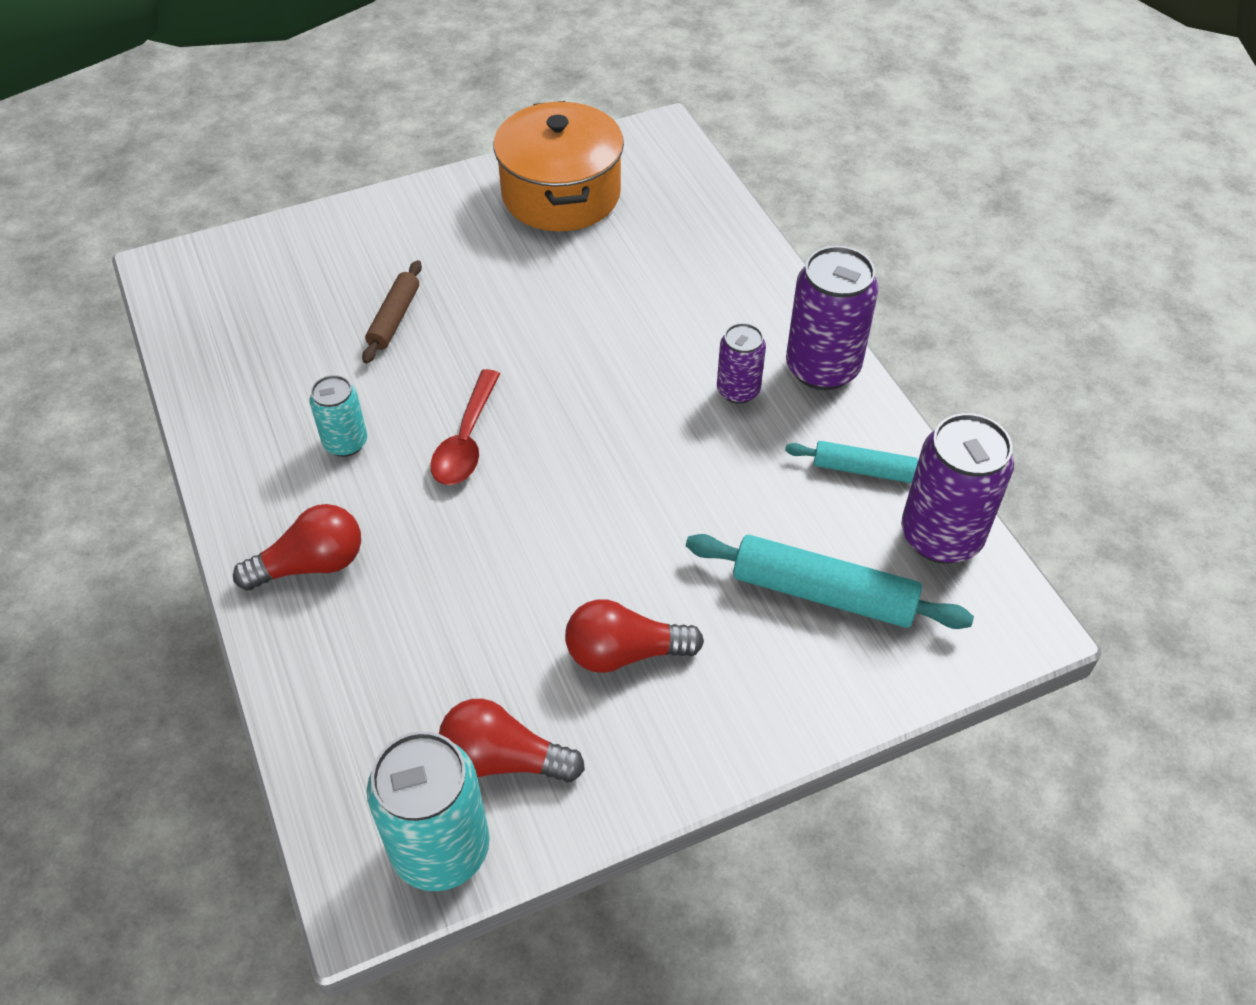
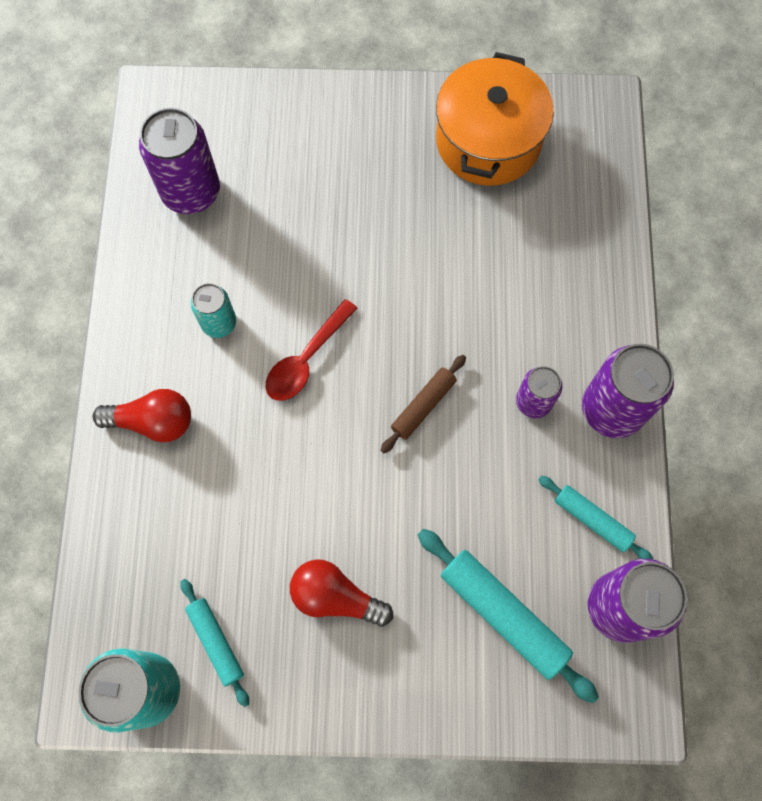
camera: 25 degrees right, 20 degrees up
brown rolling pin [362,260,422,364] -> brown rolling pin moved to [381,355,466,453]
red light bulb [439,699,585,783] -> turquoise rolling pin [181,579,249,707]
none -> purple can [139,108,220,214]

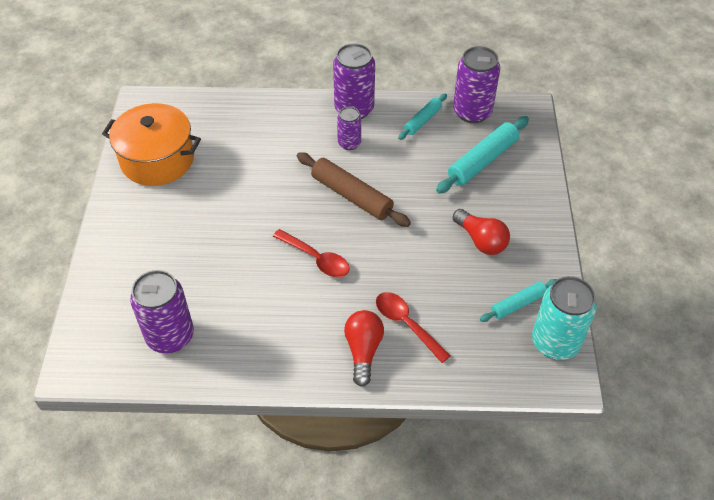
camera: 90 degrees left, 20 degrees down
turquoise can [191,283,236,338] -> none
red light bulb [290,559,393,627] -> red light bulb turned 60 degrees counterclockwise [453,209,510,255]
brown rolling pin [381,355,466,453] -> brown rolling pin [297,152,411,227], size x1.68
none -> red spoon [376,292,451,363]

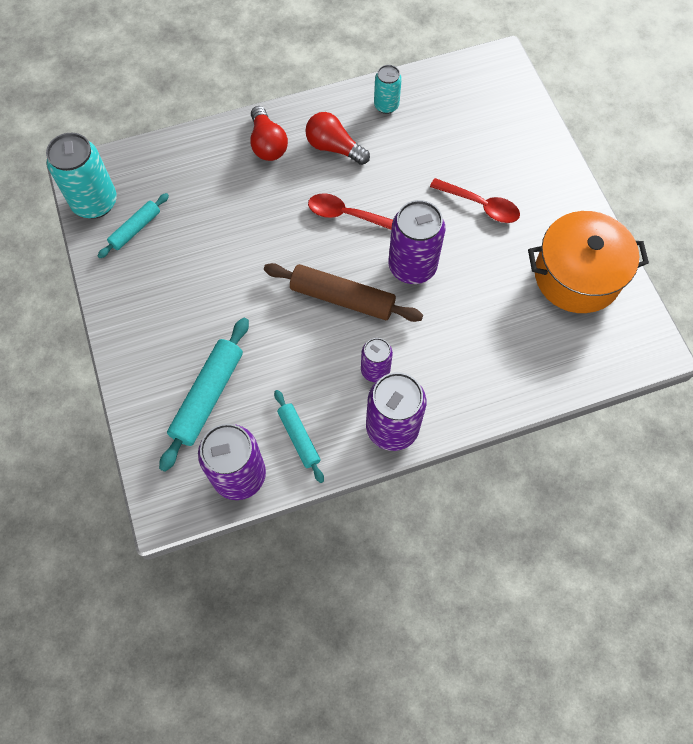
camera: 160 degrees right, 15 degrees up
purple can [130,270,194,353] -> purple can moved to [389,200,445,284]
red spoon [376,292,451,363] -> red spoon moved to [430,178,520,223]
turquoise rolling pin [398,93,447,140] -> turquoise rolling pin turned 45 degrees counterclockwise [274,390,324,483]
red light bulb [453,209,510,255] -> red light bulb moved to [305,112,370,165]
none -> turquoise can [374,65,402,114]

